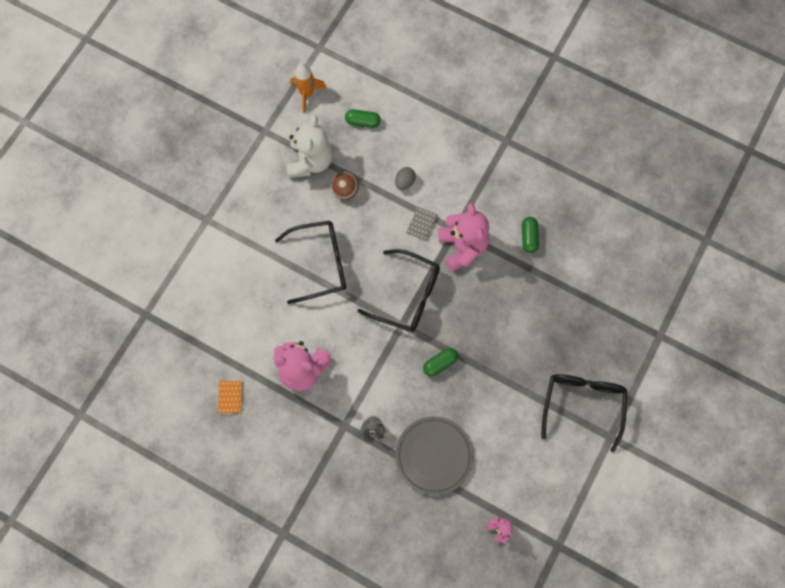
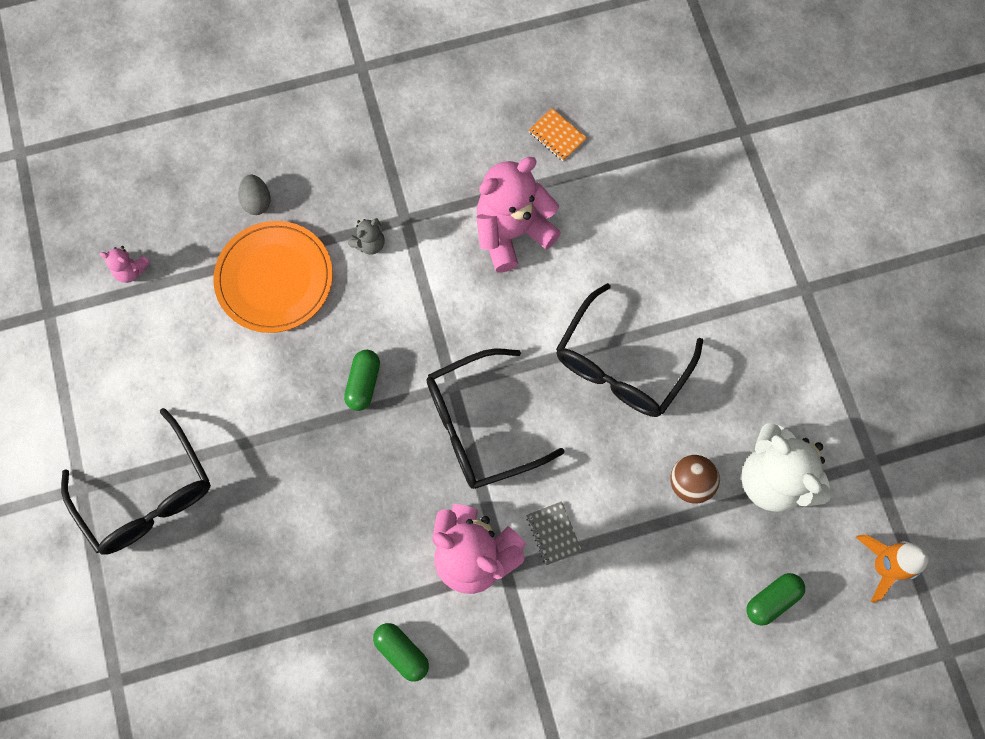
camera: 135 degrees right, 0 degrees up
grey egg [395,167,416,190] -> grey egg moved to [238,174,271,215]
grey plate [395,416,474,495] -> orange plate [213,221,333,333]

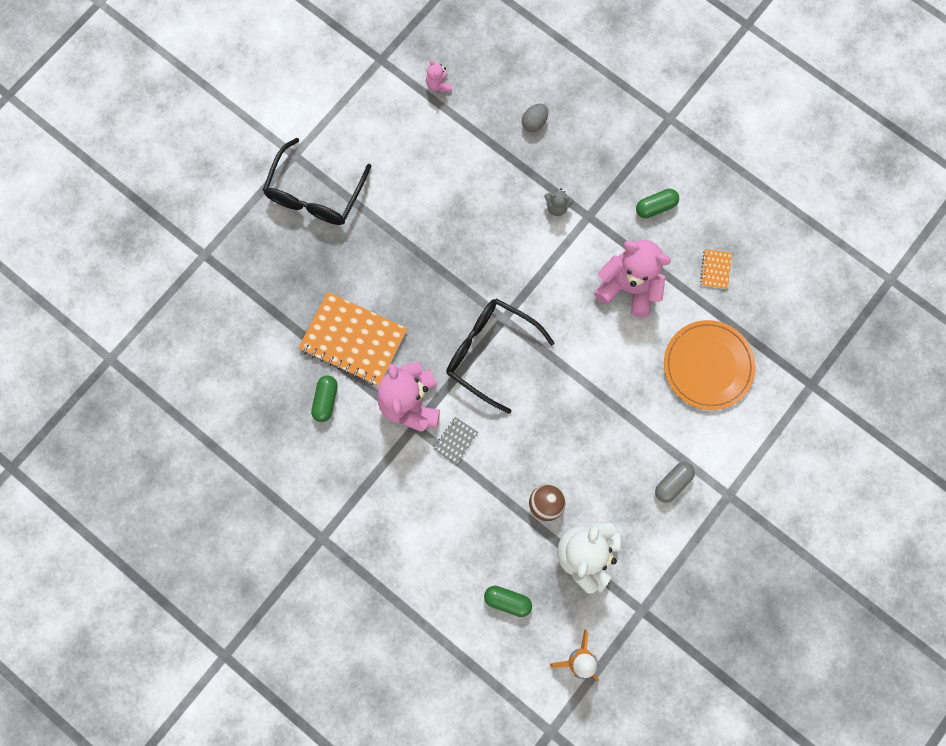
camera: 55 degrees right, 5 degrees up
orange plate [213,221,333,333] -> orange plate moved to [664,320,756,410]
green capsule [344,350,380,411] -> green capsule moved to [636,189,679,218]
black glasses [556,283,703,417] -> none
none -> orange notebook [298,292,407,386]
none -> grey capsule [655,462,695,503]

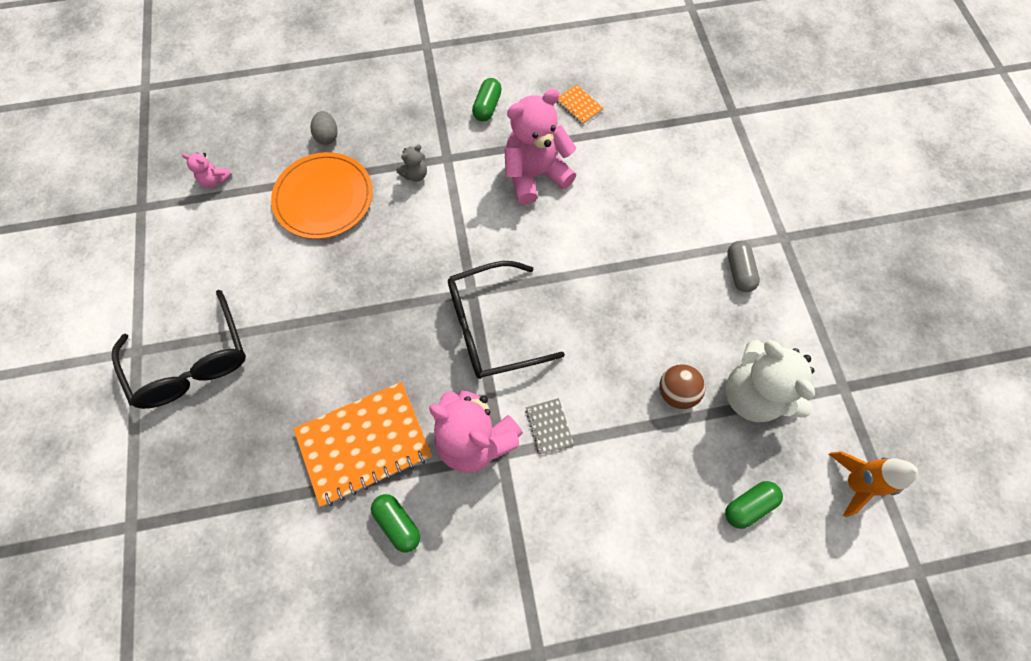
camera: 50 degrees left, 10 degrees down
orange plate [664,320,756,410] -> orange plate moved to [271,152,373,239]

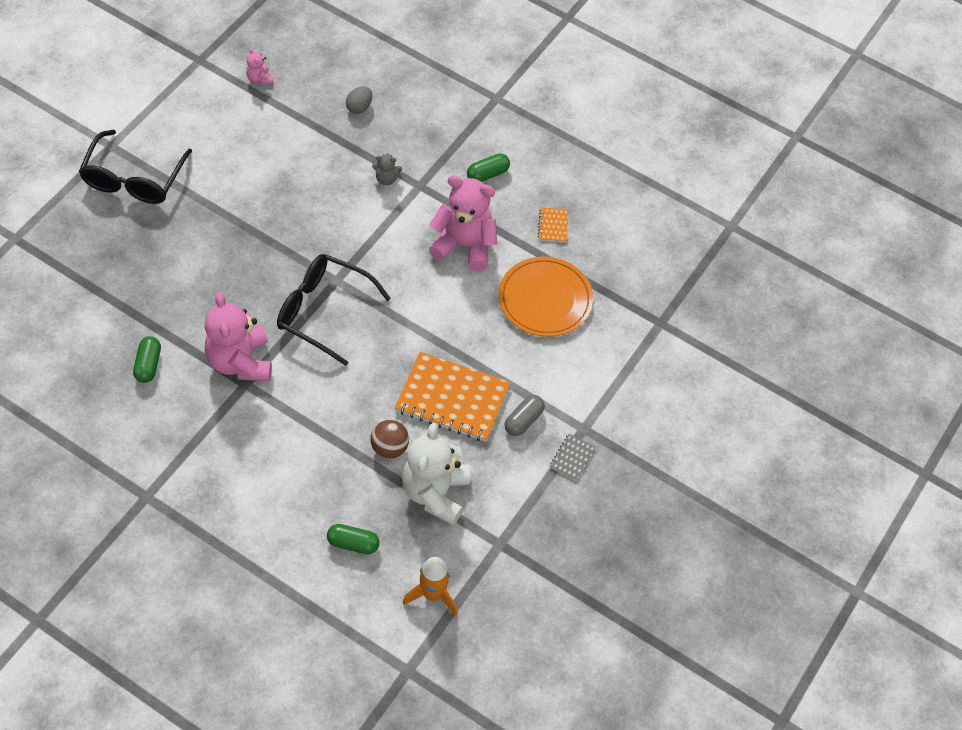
camera: 40 degrees right, 10 degrees down
orange plate [271,152,373,239] -> orange plate moved to [499,257,593,337]
orange notebook [293,382,432,507] -> orange notebook moved to [395,352,510,442]
grey notebook [526,398,574,454] -> grey notebook moved to [550,434,596,481]

